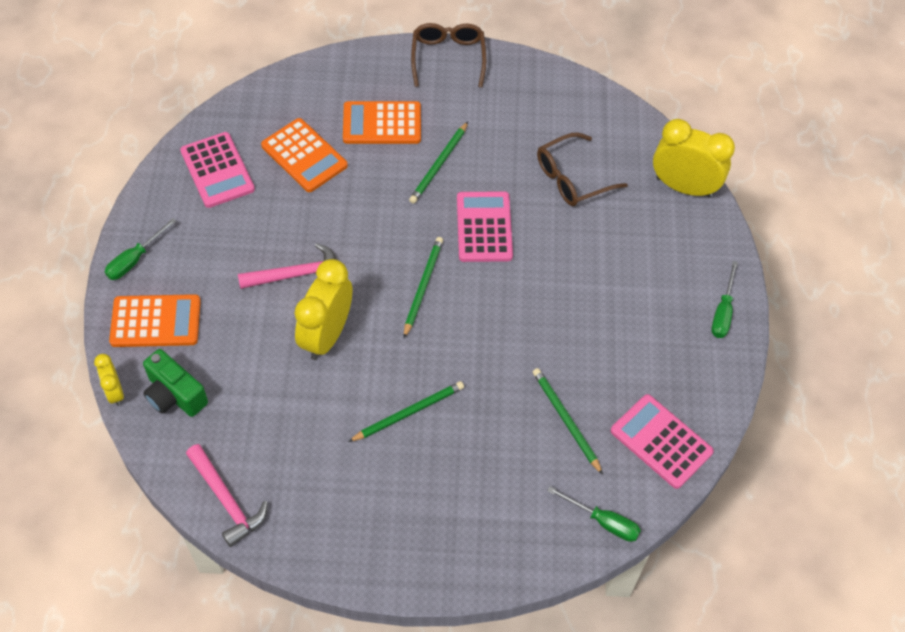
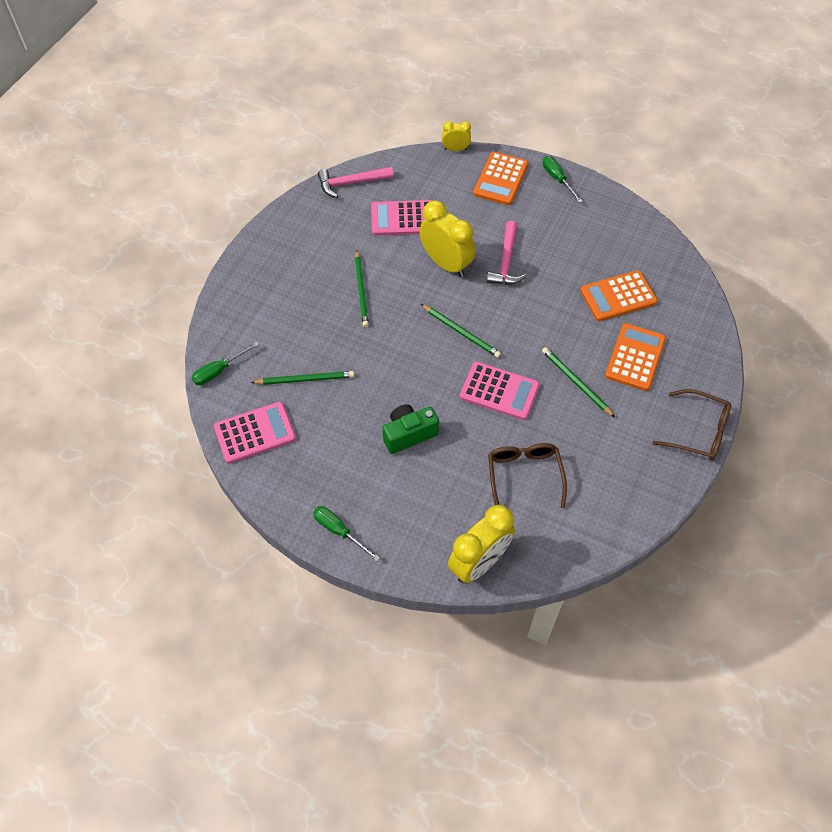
camera: 115 degrees right, 0 degrees up
green camera [143,349,208,417] -> green camera moved to [383,404,439,454]
pink calculator [180,132,255,208] -> pink calculator moved to [371,200,432,236]

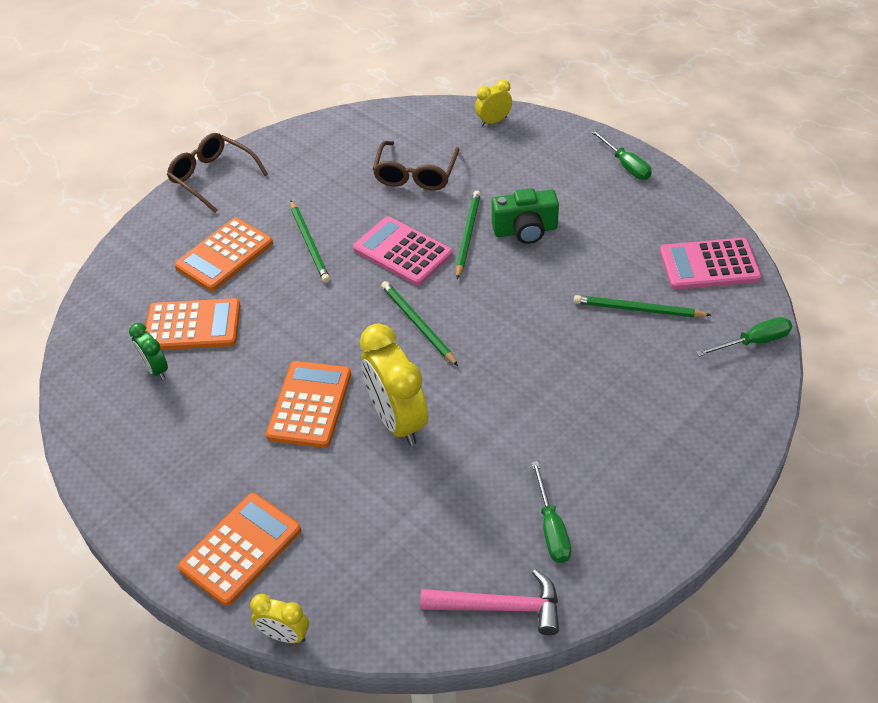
camera: 160 degrees left, 10 degrees down
green pencil [355,250,369,327] -> green pencil moved to [456,190,481,279]
pink calculator [371,200,432,236] -> none
yellow clock [448,505,515,583] -> yellow clock [475,80,512,126], size x0.52
pink hammer [487,221,526,285] -> orange calculator [266,361,351,448]
green screwdriver [543,156,583,203] -> green screwdriver moved to [531,461,571,563]
none -> green clock [129,323,168,380]

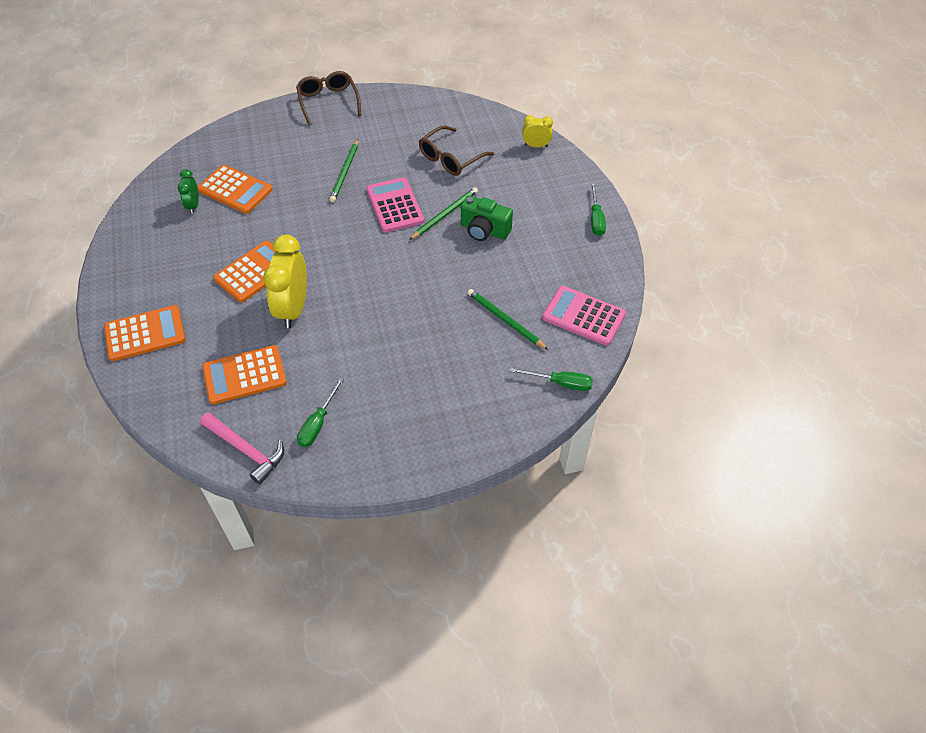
camera: 30 degrees right, 5 degrees up
orange calculator [175,218,273,291] -> orange calculator moved to [202,345,287,404]
yellow clock [250,594,309,643] -> none
green pencil [381,281,458,366] -> none

